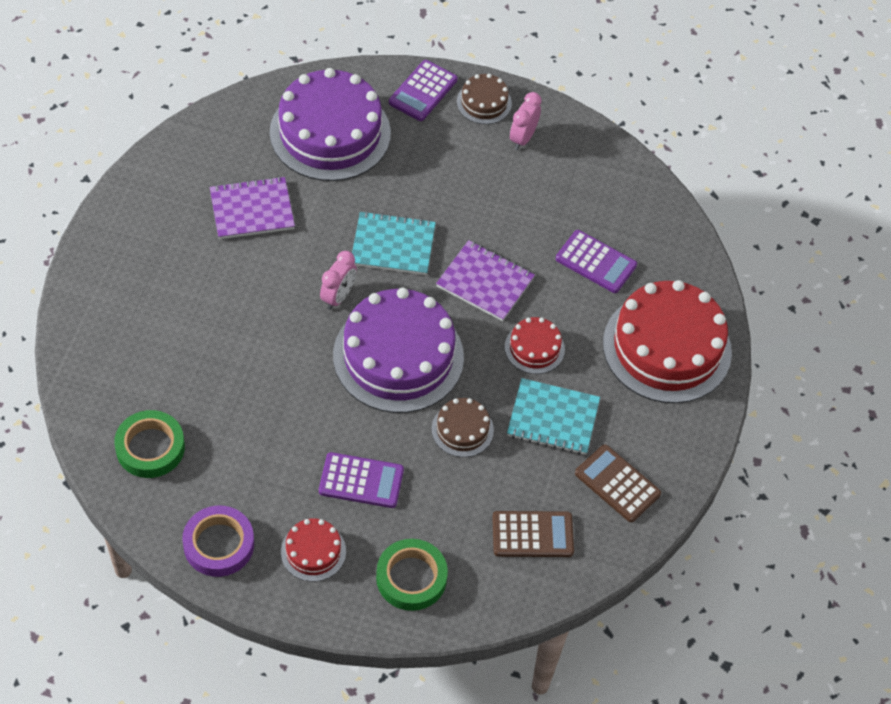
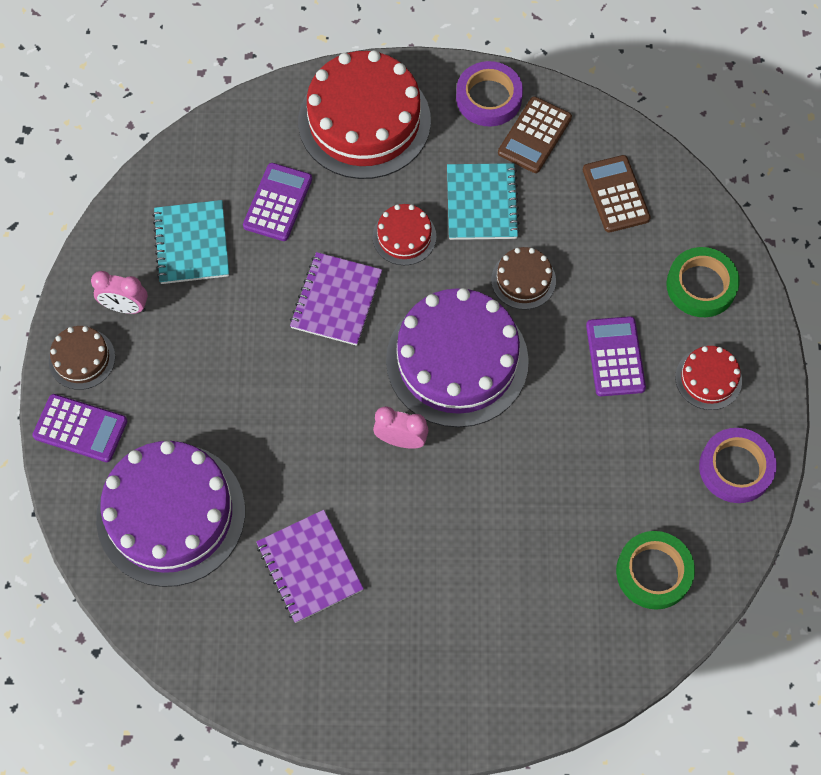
camera: 100 degrees left, 10 degrees up
turquoise notebook [352,211,436,275] -> turquoise notebook moved to [152,200,229,284]
none -> purple tape [456,61,523,127]

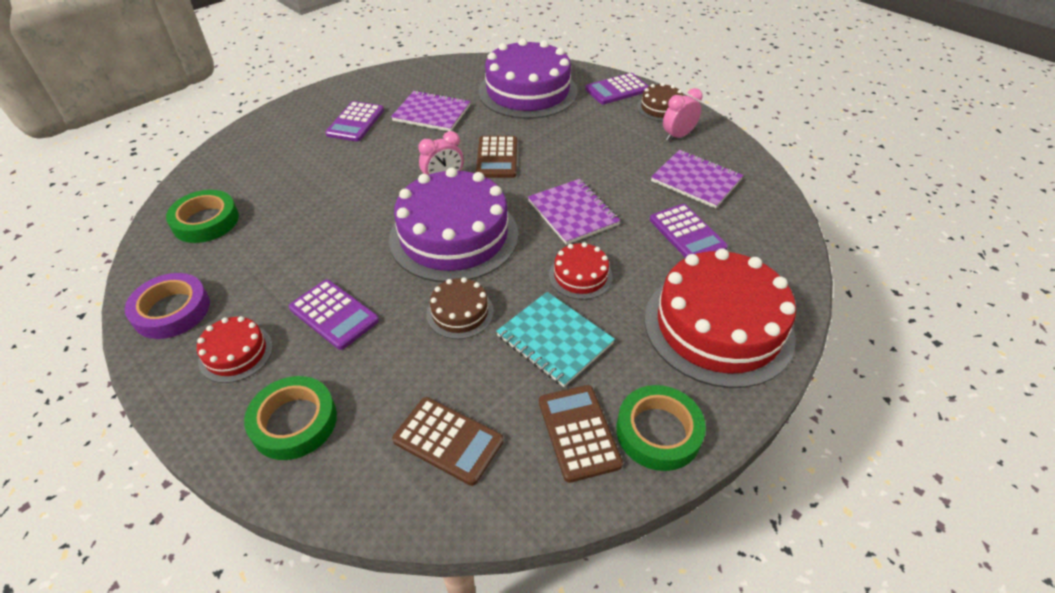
camera: 135 degrees right, 20 degrees down
turquoise notebook [152,200,229,284] -> purple notebook [651,150,743,209]
purple tape [456,61,523,127] -> green tape [616,385,706,471]
none -> purple calculator [325,101,384,142]
none -> brown calculator [476,136,517,178]

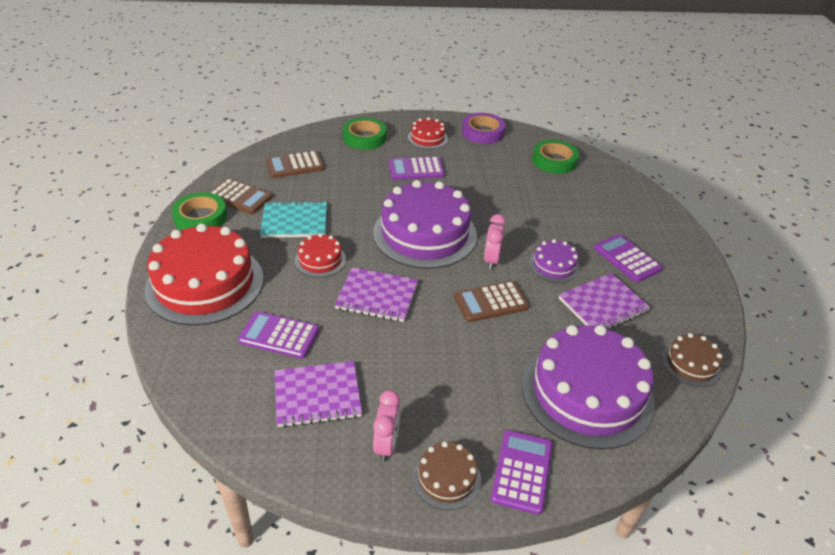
camera: 130 degrees right, 5 degrees down
brown cake [426,277,494,339] -> brown cake moved to [662,333,723,387]
brown calculator [476,136,517,178] -> brown calculator turned 60 degrees counterclockwise [454,281,529,322]
none -> purple cake [529,239,580,283]

